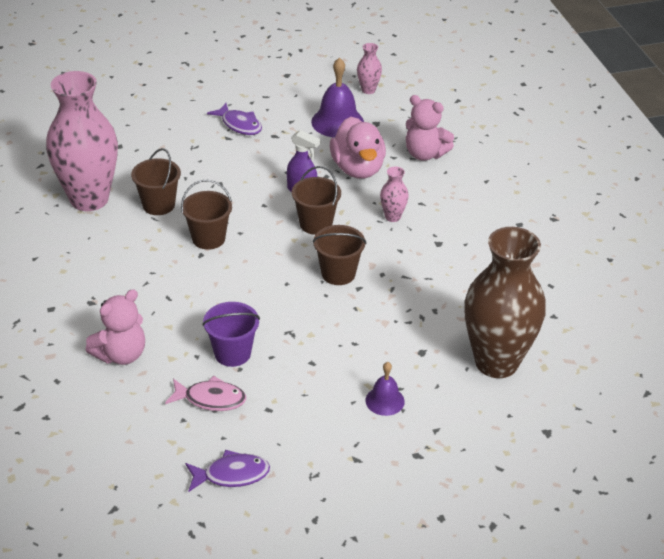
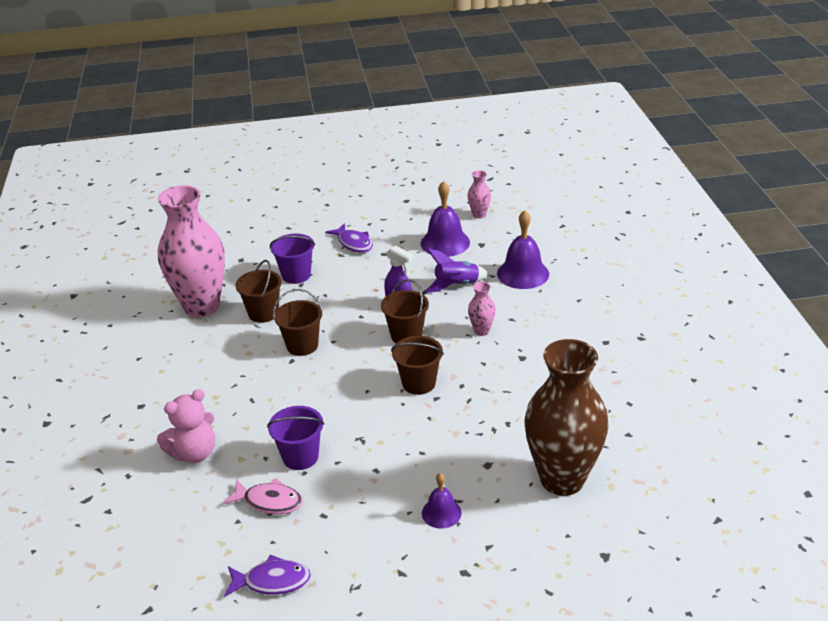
camera: 10 degrees right, 5 degrees down
pink duck [330,117,386,179] -> purple rocket [425,249,489,293]
pink teddy bear [406,95,454,161] -> purple bell [497,210,549,289]
none -> purple bucket [270,233,315,284]

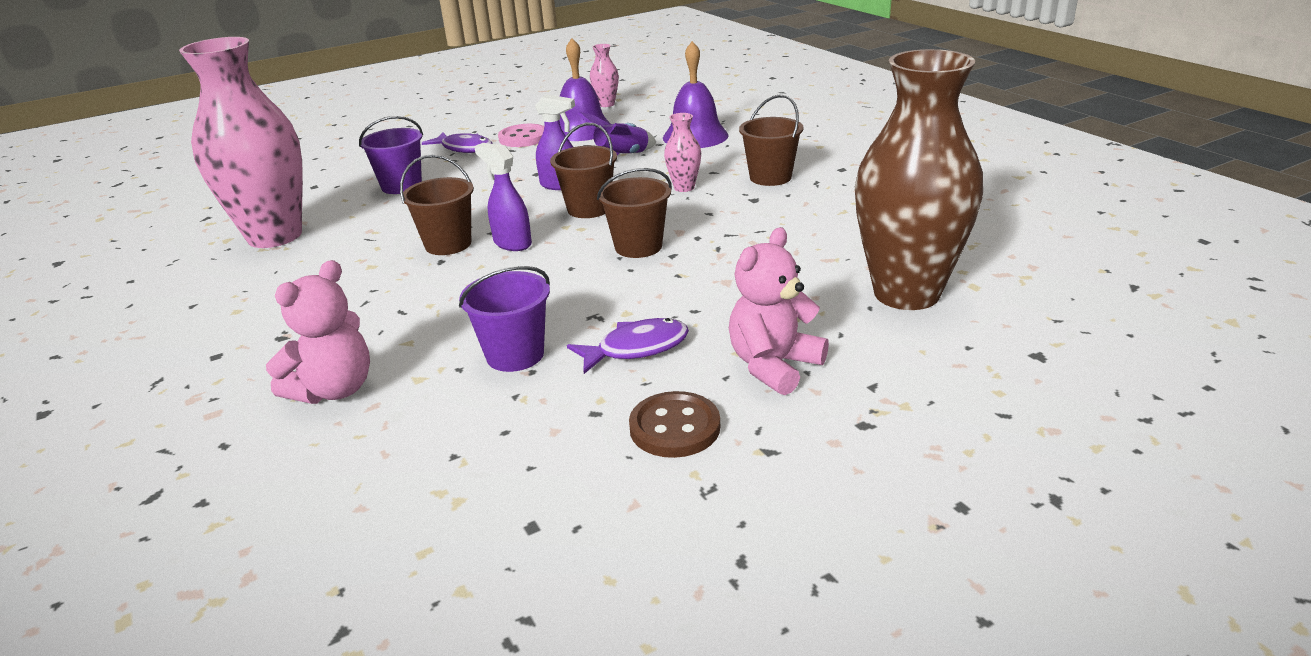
camera: 20 degrees left, 5 degrees down
pink fish [223,478,303,514] -> none
purple fish [224,555,311,597] -> purple fish moved to [567,318,689,374]
brown bucket [236,260,282,323] -> brown bucket moved to [739,94,804,186]
purple bell [422,473,462,529] -> pink teddy bear [729,227,829,395]
none -> purple spray bottle [474,143,532,251]
none -> pink button [498,124,544,147]
none -> brown button [629,391,720,458]

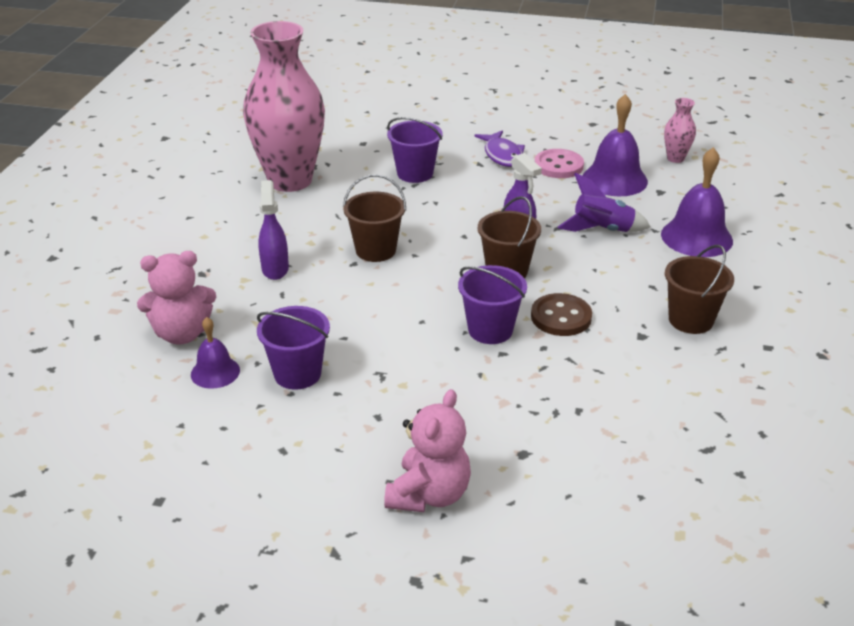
camera: 40 degrees right, 5 degrees up
purple spray bottle [474,143,532,251] -> purple spray bottle moved to [258,180,289,280]
purple fish [567,318,689,374] -> none
brown bucket [597,168,672,258] -> purple bucket [458,265,527,344]
brown button [629,391,720,458] -> brown button moved to [531,293,592,336]
pink vase [664,113,701,192] -> none
pink teddy bear [729,227,829,395] -> pink teddy bear turned 120 degrees clockwise [384,389,471,512]
brown vase [855,49,983,310] -> none
none -> purple bell [191,317,240,389]

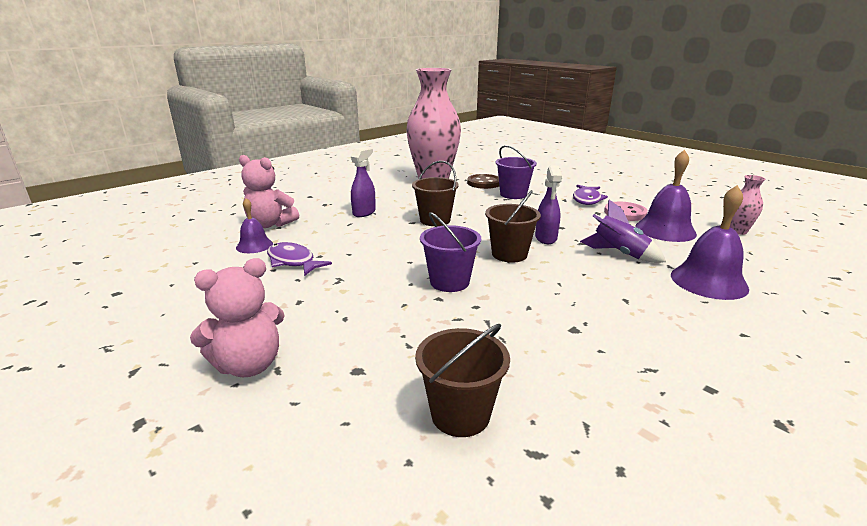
camera: 35 degrees right, 10 degrees down
purple bucket [257,306,330,390] -> purple fish [267,242,332,276]
brown button [531,293,592,336] -> brown button moved to [467,174,499,189]
brown bucket [665,245,734,334] -> brown bucket moved to [415,324,510,437]

